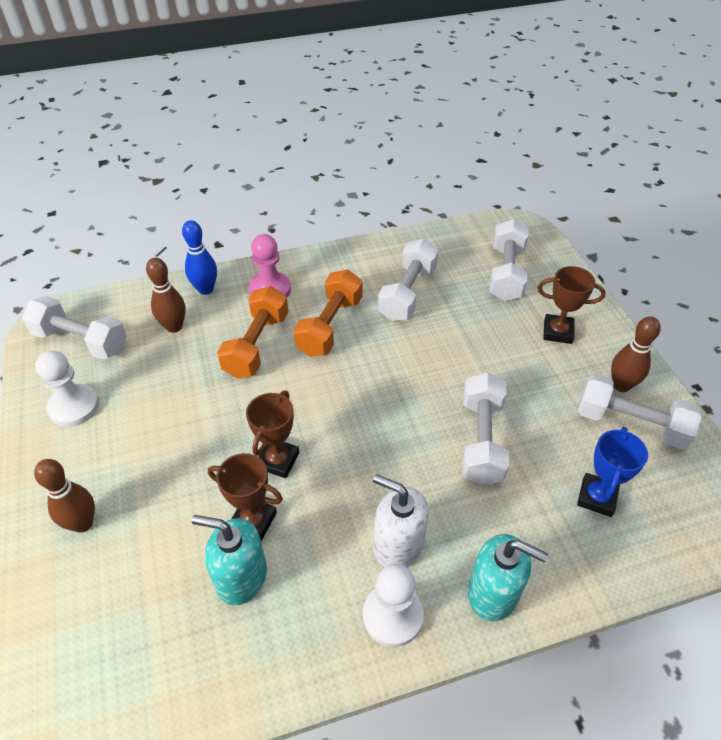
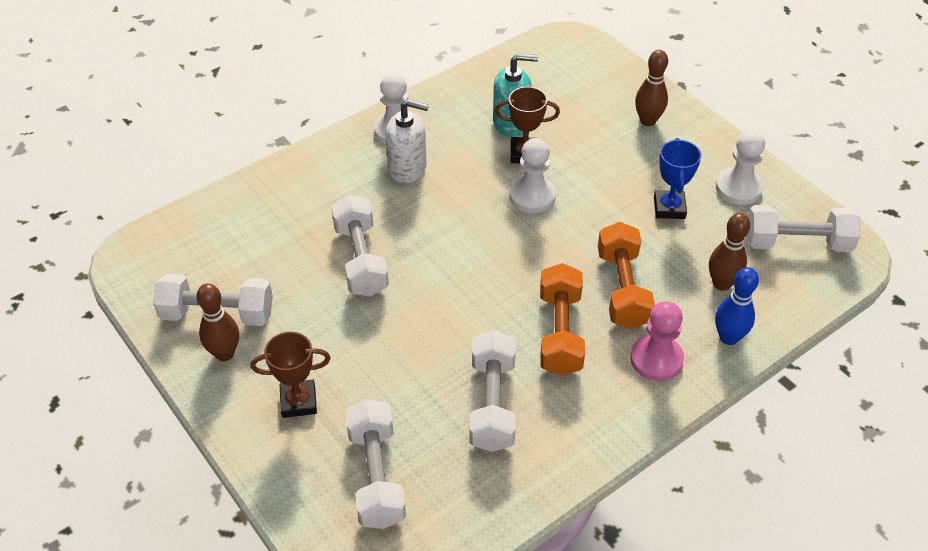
camera: 160 degrees right, 0 degrees up
brown trophy [246,391,299,478] -> white pawn [510,138,556,213]
turquoise soap dispenser [468,534,548,621] -> none
blue trophy [577,427,648,517] -> blue trophy moved to [654,138,701,219]

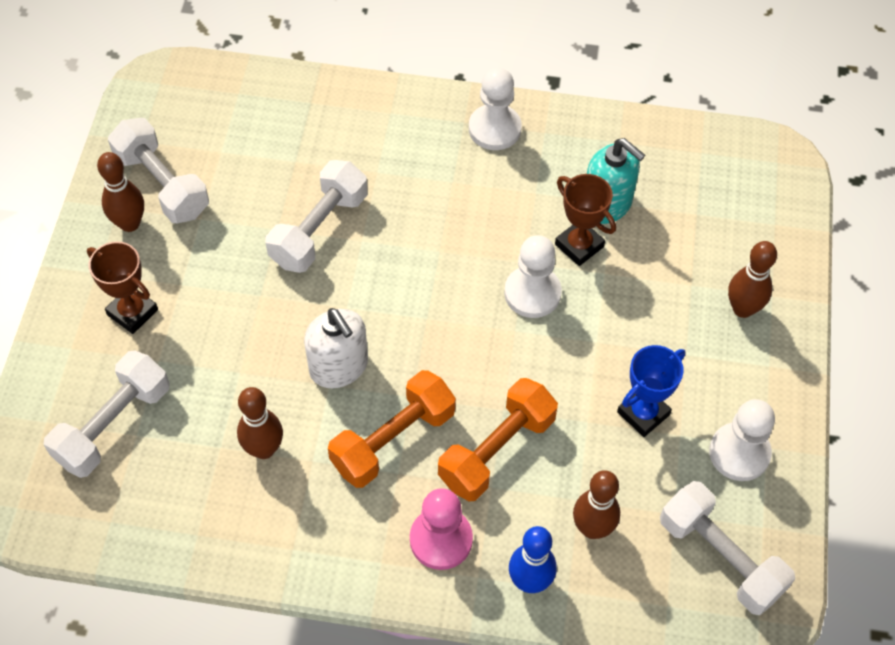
camera: 45 degrees right, 10 degrees up
white soap dispenser [385,99,429,183] -> white soap dispenser moved to [304,308,368,388]
white dumbbell [469,330,516,452] -> brown bowling pin [237,387,283,459]

